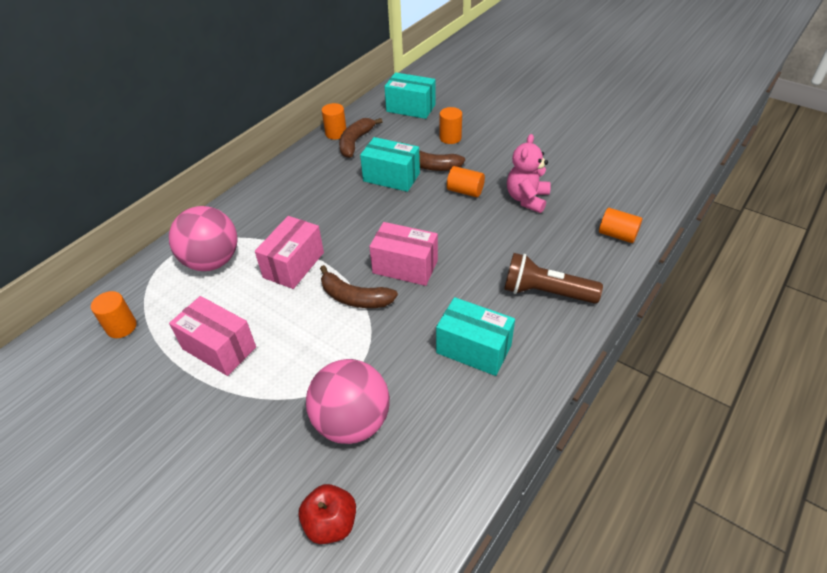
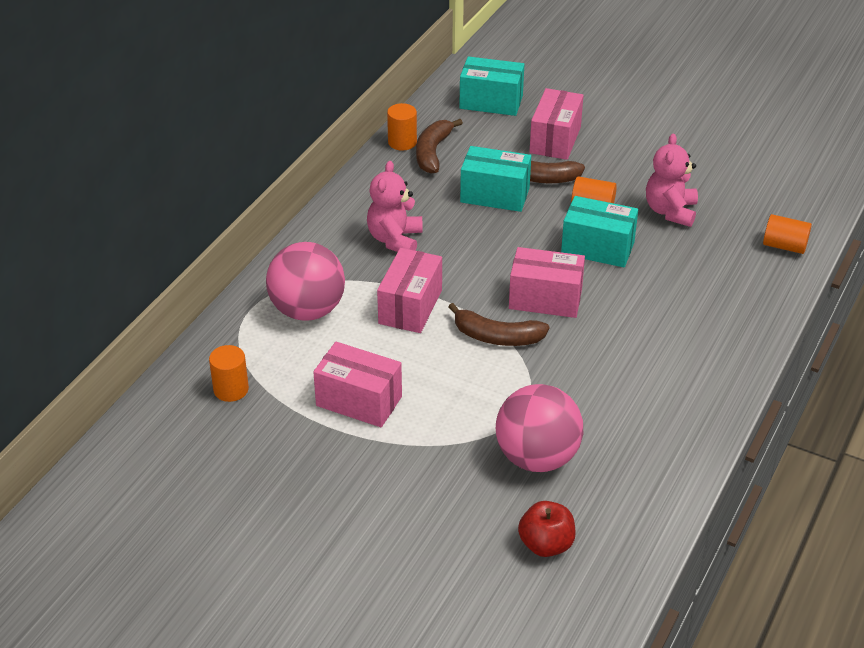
camera: 10 degrees left, 5 degrees down
turquoise box [436,297,515,376] -> turquoise box moved to [561,196,638,267]
orange cylinder [440,107,462,144] -> pink box [530,88,584,160]
brown flashlight [504,253,603,304] -> none
none -> pink teddy bear [367,161,423,252]

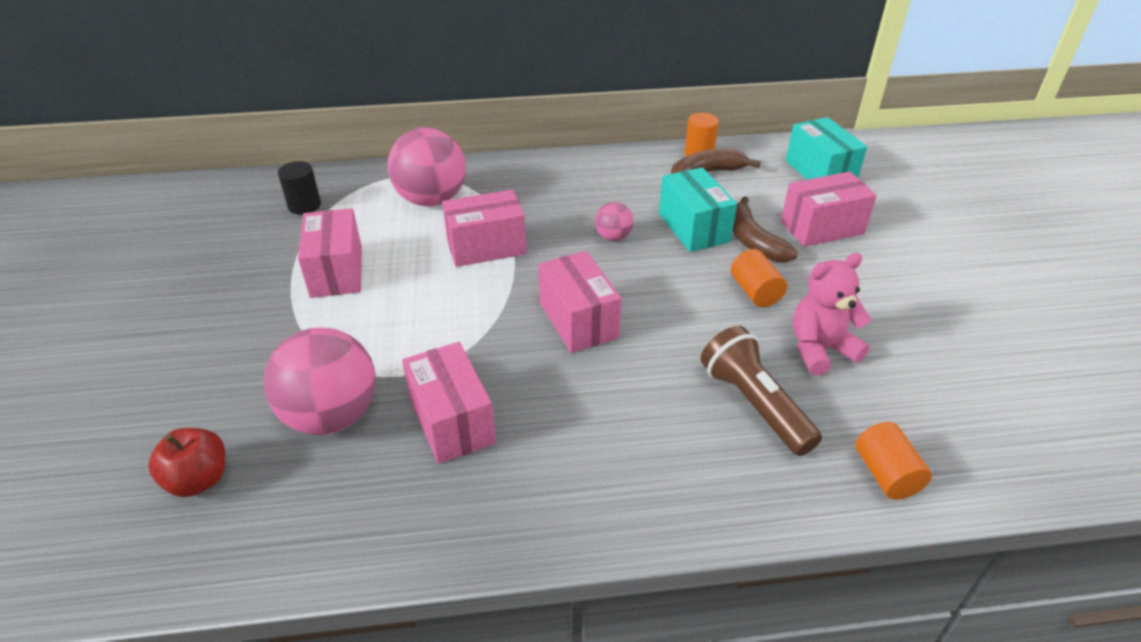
camera: 55 degrees right, 0 degrees up
orange cylinder [209,345,249,402] -> black cylinder [278,161,321,214]
pink teddy bear [367,161,423,252] -> none
brown banana [449,303,549,346] -> none
turquoise box [561,196,638,267] -> none
none -> pink box [402,342,496,464]
none -> pink ball [595,202,633,241]
none -> brown flashlight [701,326,822,456]

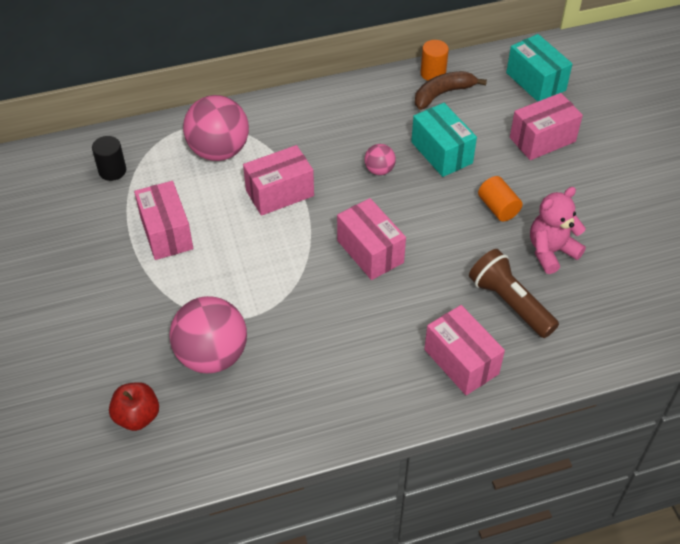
camera: 10 degrees left, 10 degrees up
pink box [402,342,496,464] -> pink box moved to [424,305,505,395]
brown banana [732,196,798,262] -> none
orange cylinder [855,422,932,500] -> none

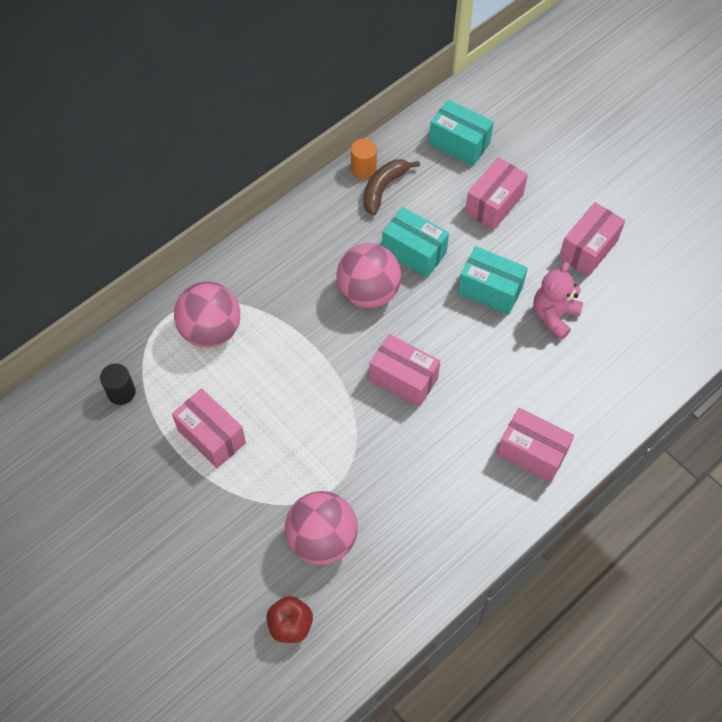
camera: 25 degrees left, 10 degrees up
pink box [243,145,314,216] -> pink box moved to [559,202,625,277]
pink ball [364,144,396,175] -> pink ball [336,243,401,308], size x2.09
brown flashlight [469,249,559,338] -> none
orange cylinder [478,176,523,221] -> turquoise box [458,246,528,315]

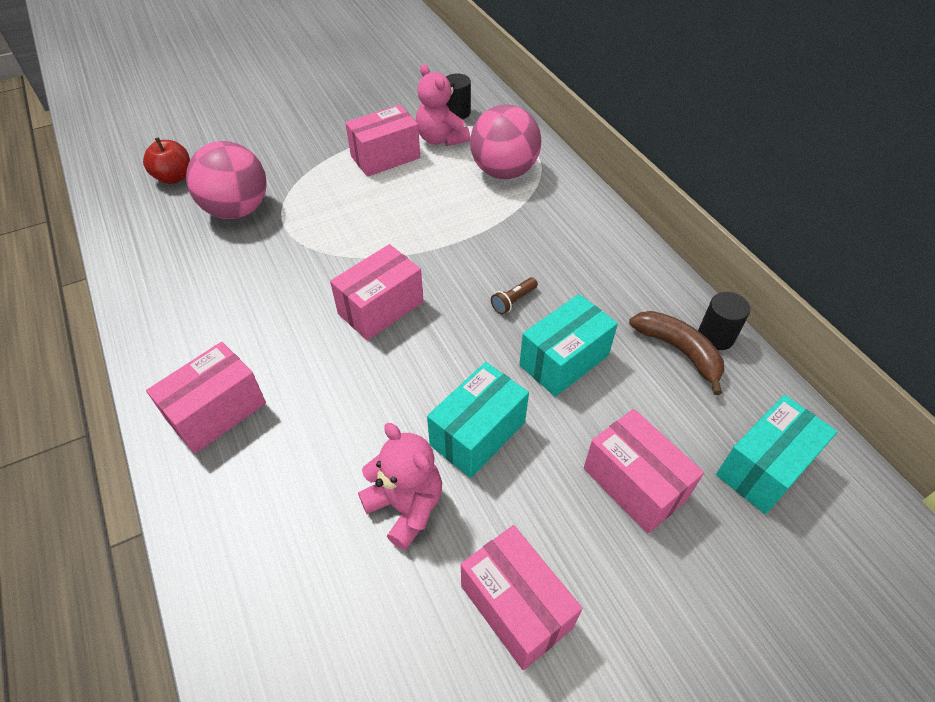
camera: 105 degrees right, 10 degrees down
pink ball [336,243,401,308] -> brown flashlight [491,277,538,314]
orange cylinder [351,139,377,179] -> black cylinder [698,292,750,350]
none -> pink teddy bear [416,64,470,146]

